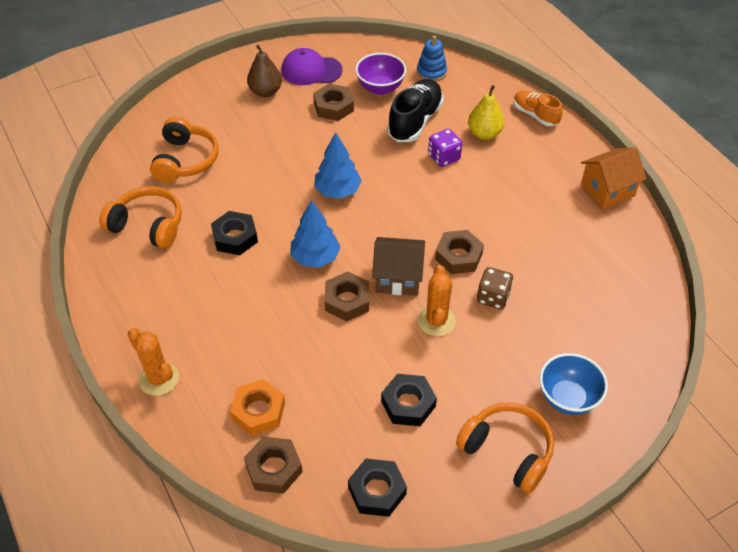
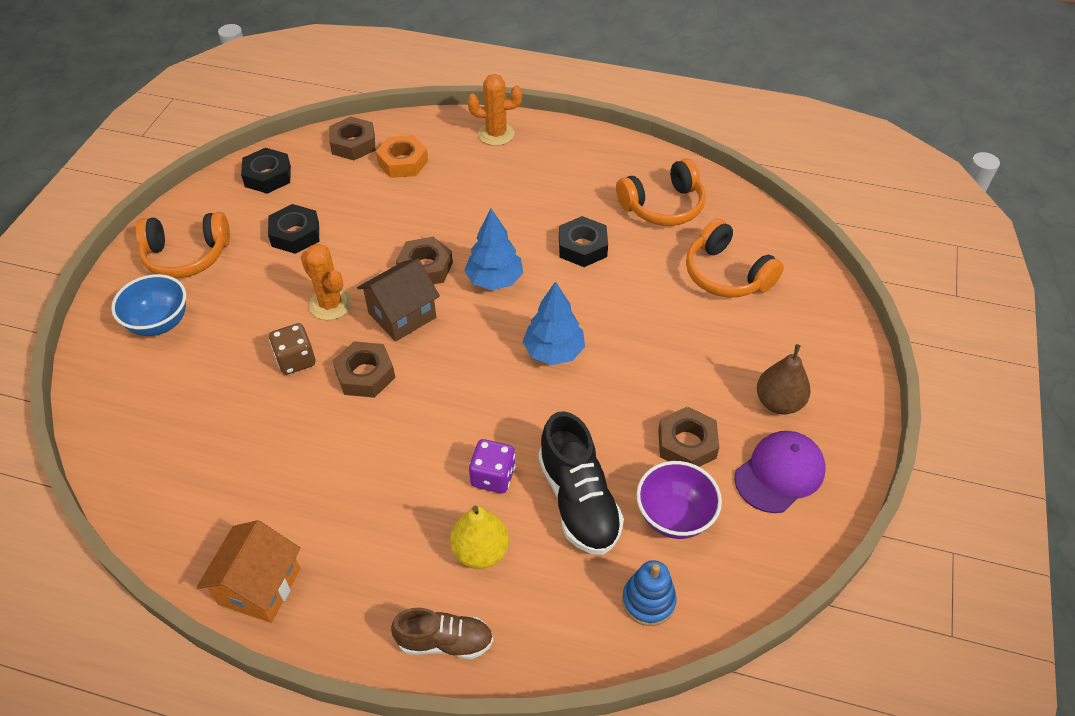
camera: 135 degrees right, 0 degrees up
orange shoe [514,90,563,127] -> brown shoe [391,608,493,659]

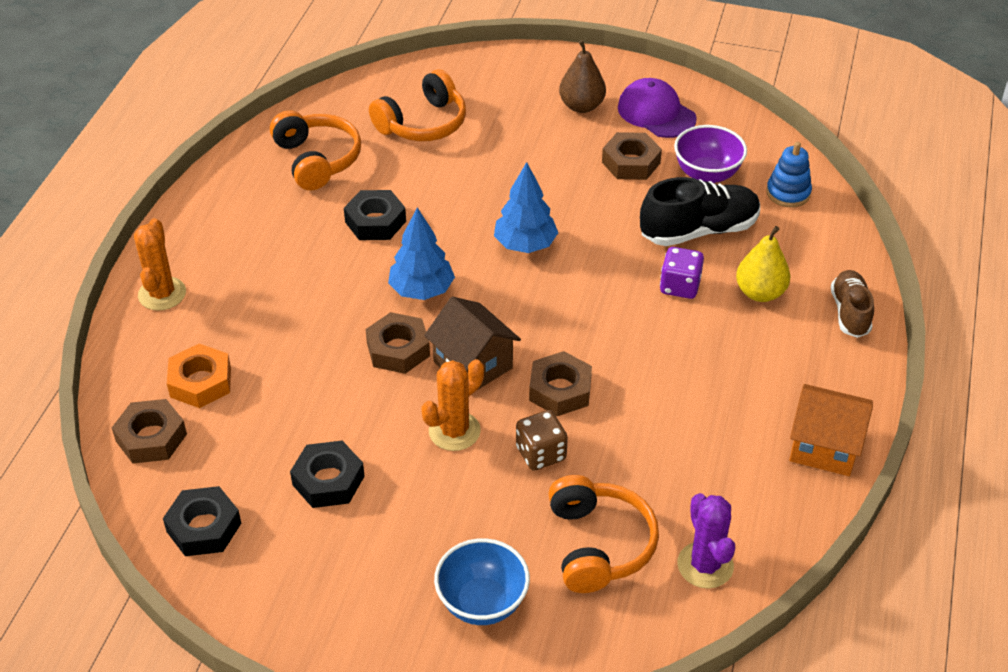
camera: 90 degrees left, 5 degrees down
orange headphones [136,212,230,278] -> orange headphones moved to [548,475,659,593]
none -> purple cactus [677,493,735,589]

